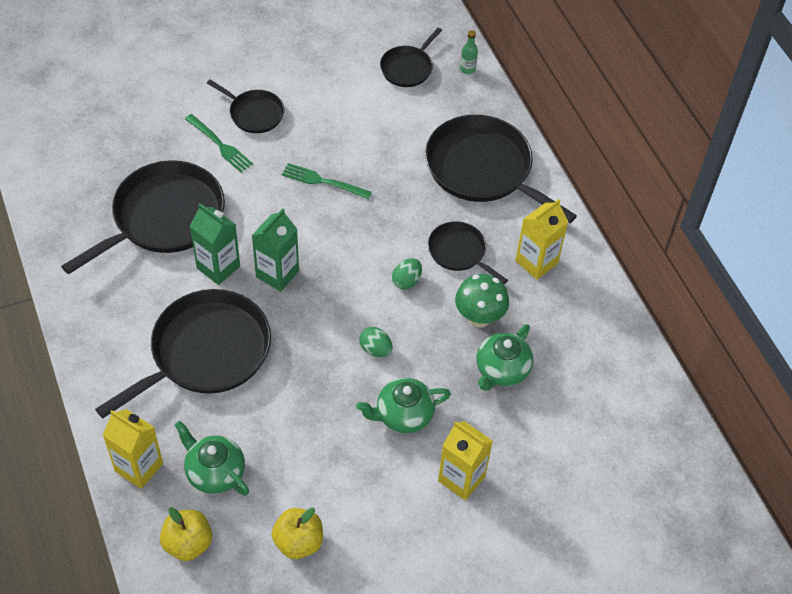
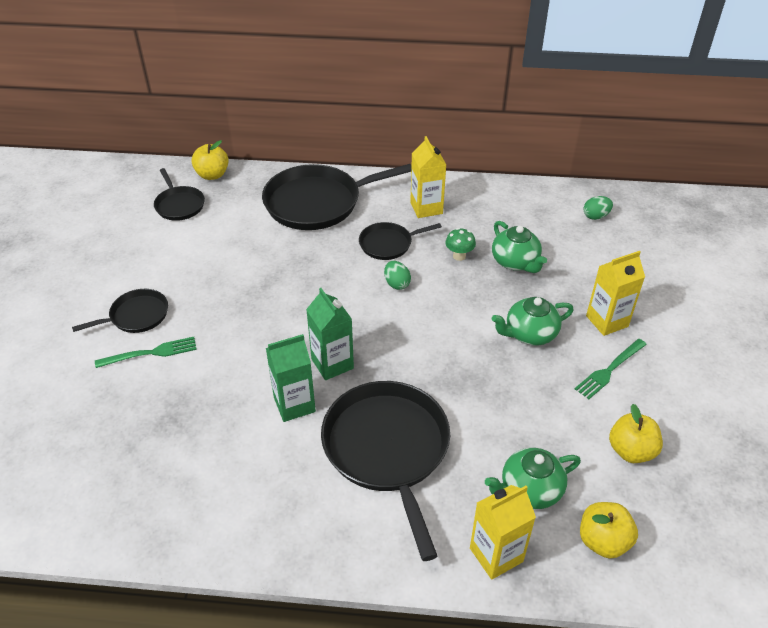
camera: 60 degrees left, 10 degrees down
black pan [61,160,225,274] -> none
green fork [282,163,372,199] -> green fork moved to [575,339,647,399]
green teapot [356,378,451,433] -> green teapot turned 60 degrees clockwise [492,297,574,345]
green egg [359,327,393,357] -> green egg moved to [583,196,613,220]
green mushroom [455,274,509,328] -> green mushroom [445,228,476,261], size x0.64
green bottle [460,30,478,74] -> yellow apple [191,140,229,180]

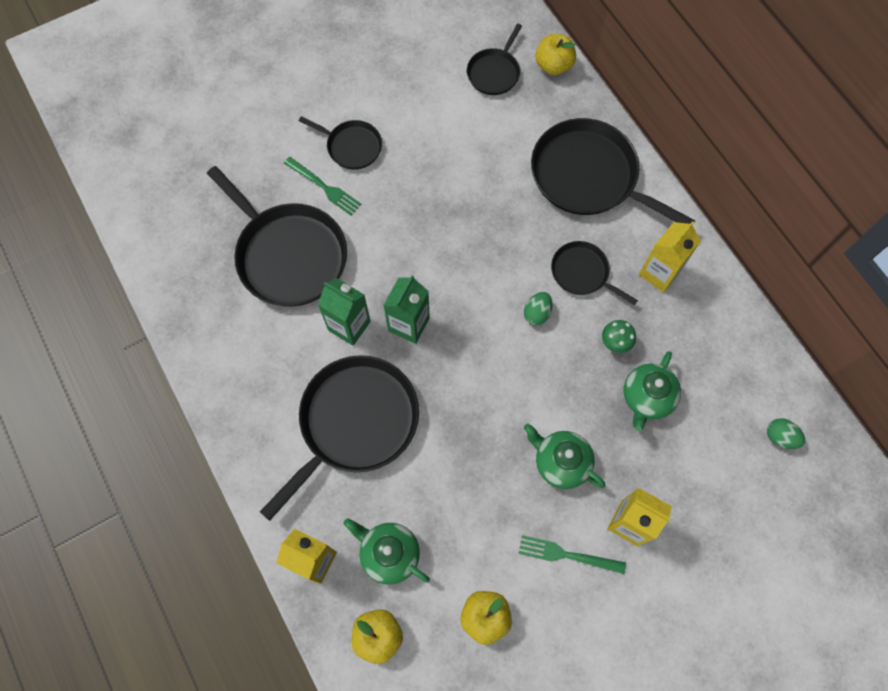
camera: 55 degrees right, 25 degrees up
none -> black pan [207,166,347,306]

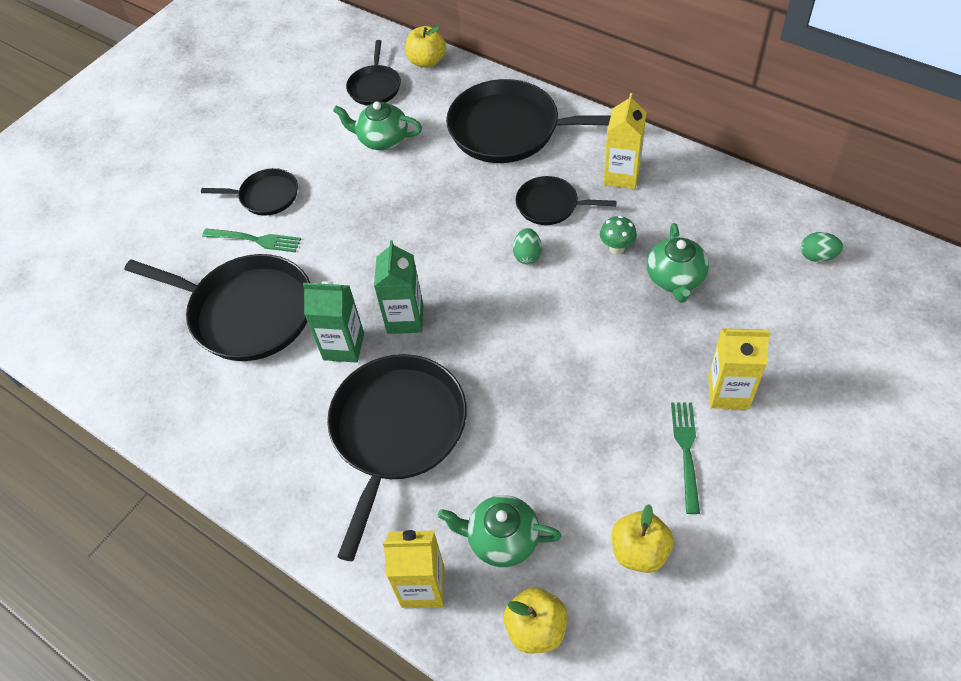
camera: 20 degrees left, 15 degrees down
green fork [519,535,626,574] -> green fork turned 105 degrees clockwise [671,402,700,514]
green teapot [524,424,605,489] -> green teapot moved to [333,101,422,150]

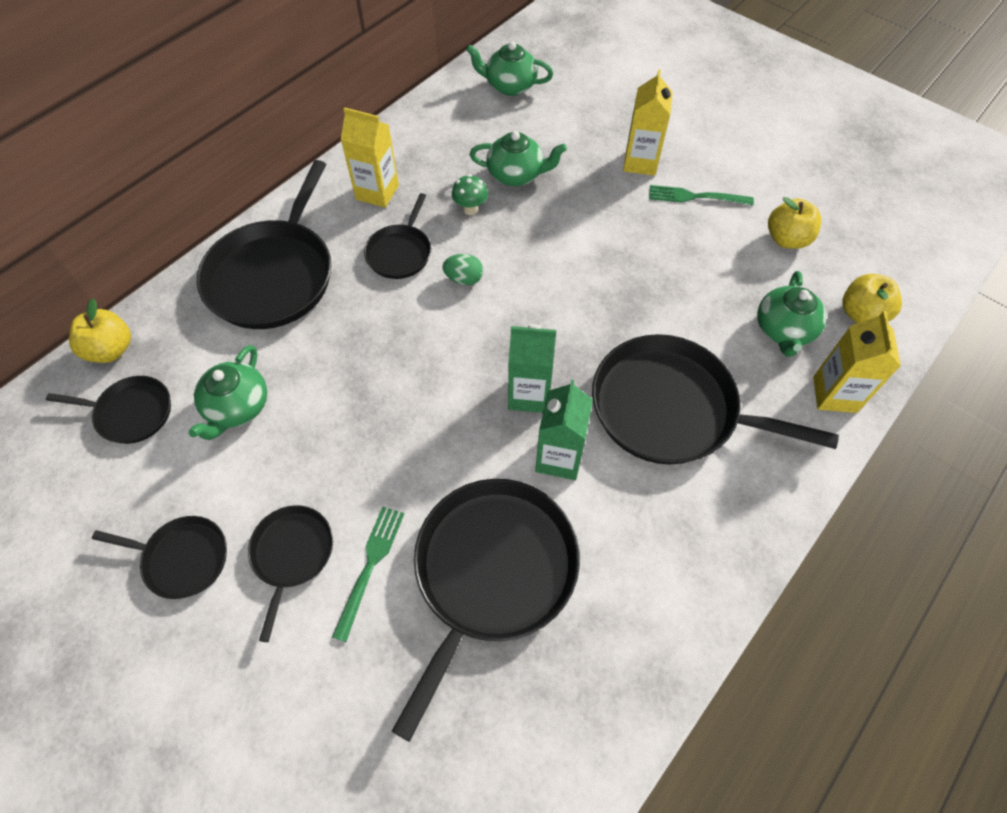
camera: 90 degrees left, 5 degrees up
green egg [801,232,843,262] -> green teapot [466,41,553,96]
none -> black pan [92,516,227,599]

